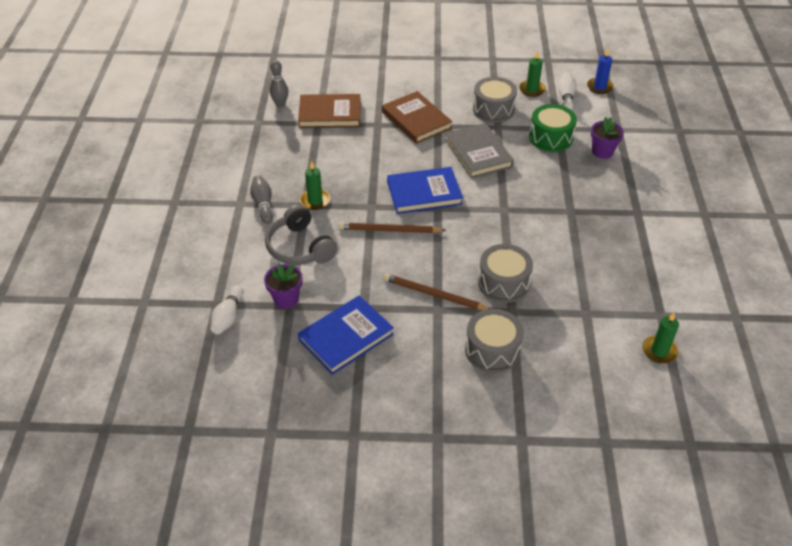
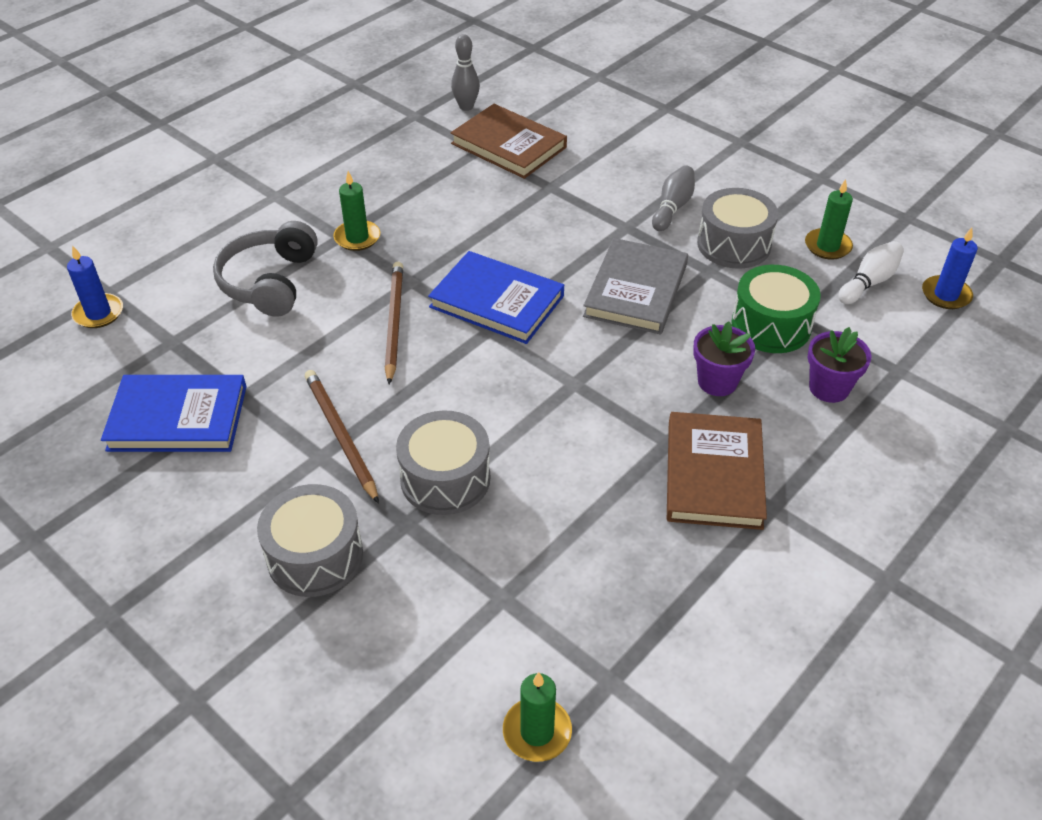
camera: 40 degrees right, 0 degrees up
white bowling pin [211,285,243,334] -> blue candle [67,245,123,328]
grey bowling pin [250,175,273,224] -> grey bowling pin moved to [652,165,695,231]
purple flower pot [264,264,302,309] -> purple flower pot moved to [693,321,755,396]
brown pencil [338,223,446,233] -> brown pencil turned 45 degrees clockwise [385,262,403,385]
brown book [382,91,453,144] -> brown book moved to [667,412,767,530]

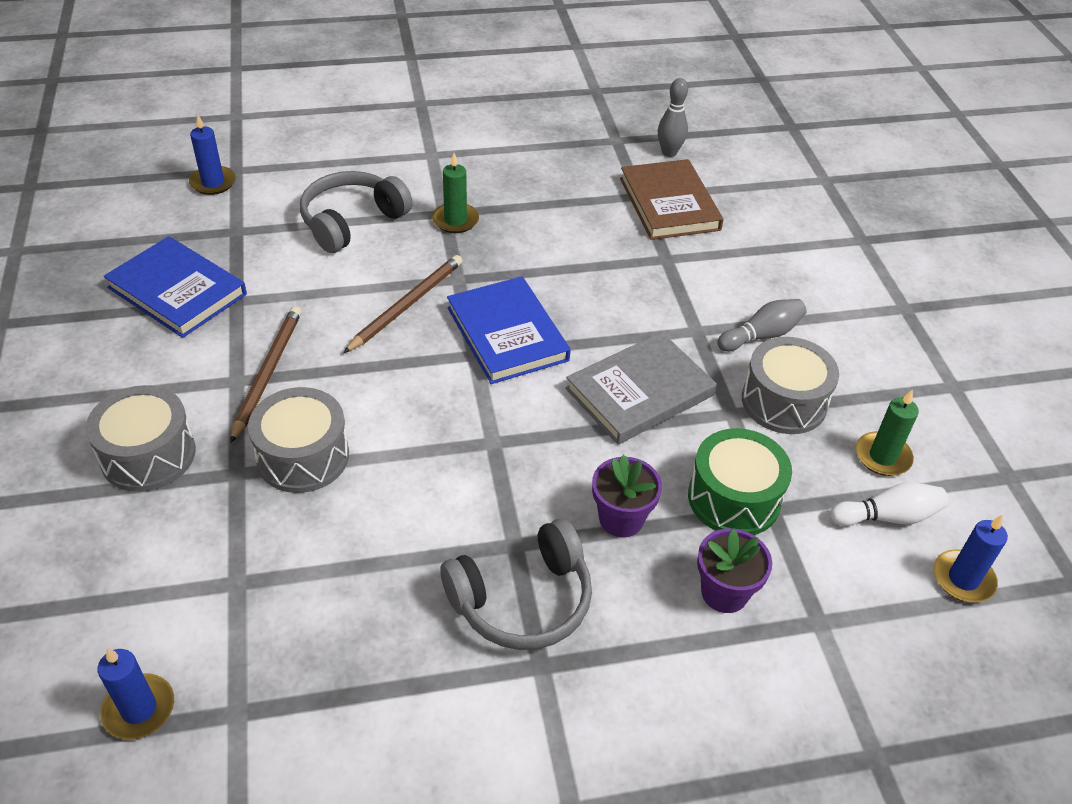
camera: 35 degrees right, 0 degrees up
green candle [503,672,572,762] -> blue candle [98,647,174,740]
brown book [667,412,767,530] -> grey headphones [441,518,592,650]

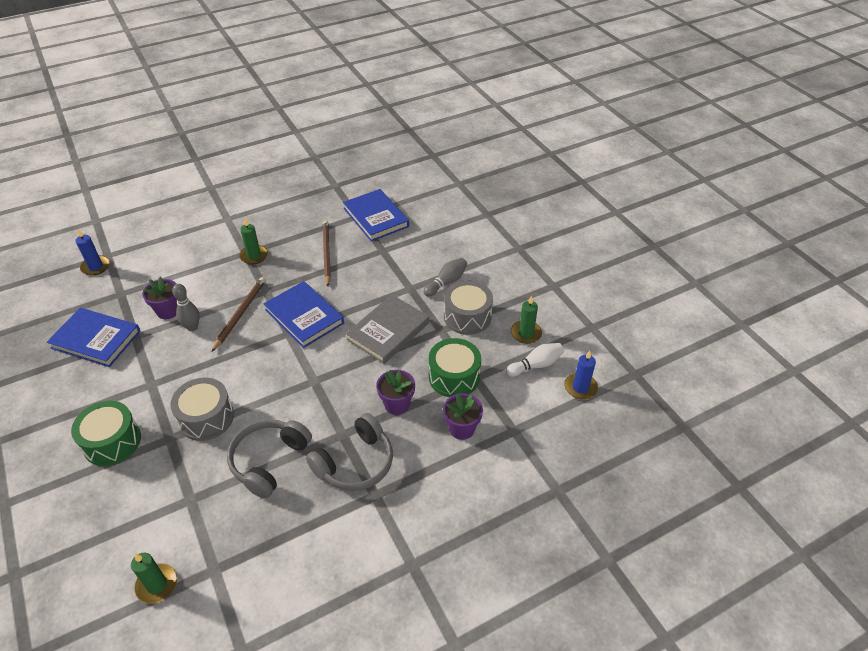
camera: 15 degrees left, 0 degrees up
grey drum [86,385,196,492] -> green drum [71,401,141,466]
blue candle [98,647,174,740] -> green candle [131,553,177,604]
brown pencil [230,306,302,443] -> brown pencil moved to [323,220,331,287]
grey headphones [300,171,413,253] -> grey headphones moved to [227,419,312,499]
brown book [620,159,724,240] -> blue book [343,189,409,241]
grey bowling pin [658,78,688,157] -> grey bowling pin moved to [172,284,200,331]
none -> purple flower pot [142,276,177,319]

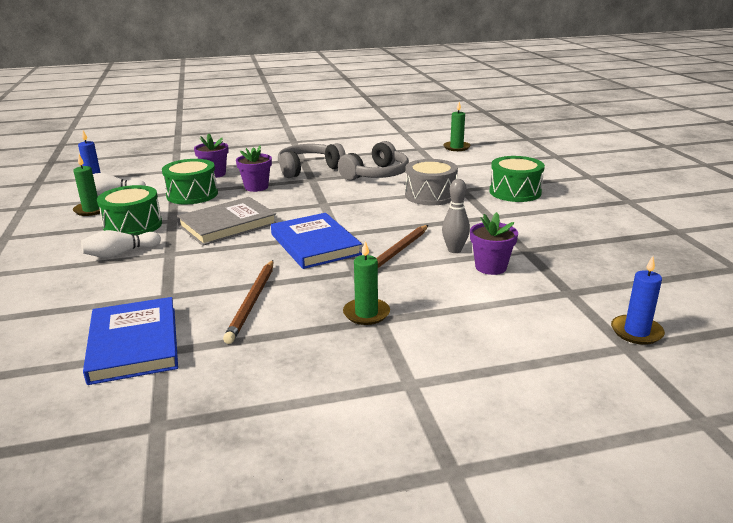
camera: 165 degrees left, 20 degrees down
blue book [47,308,141,367] -> none
grey bowling pin [423,258,467,297] -> white bowling pin [81,230,161,258]
grey drum [444,281,493,335] -> green drum [97,185,162,236]

